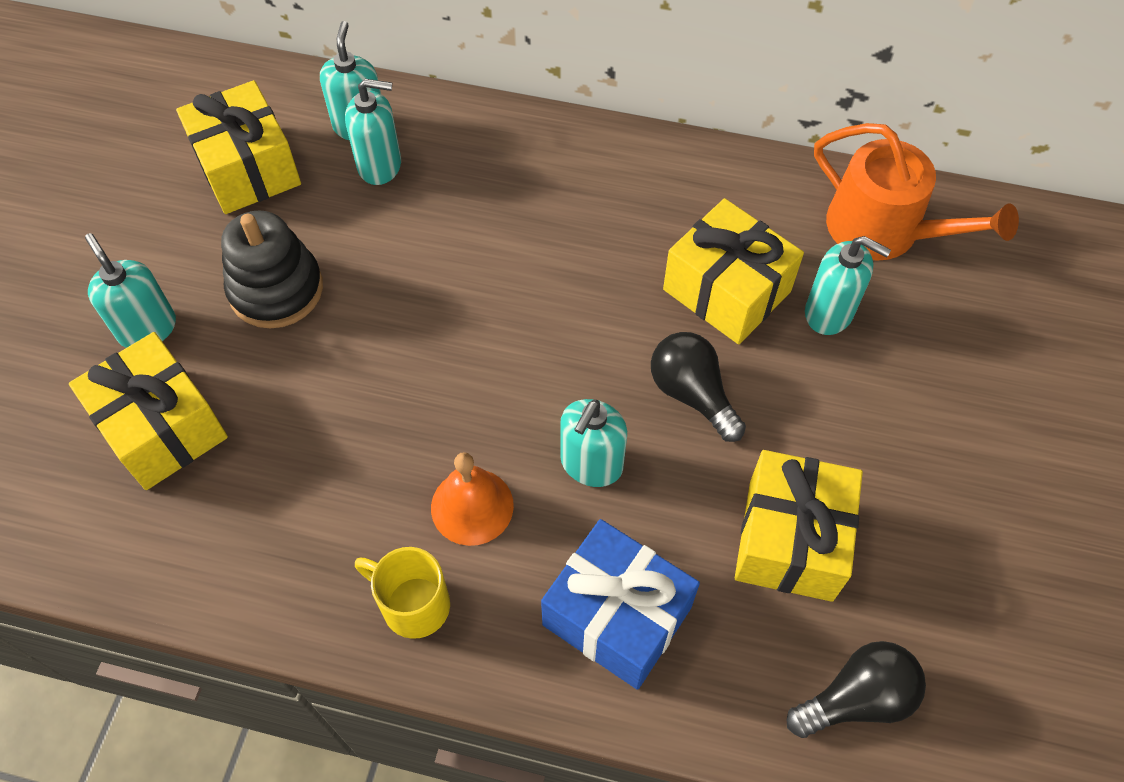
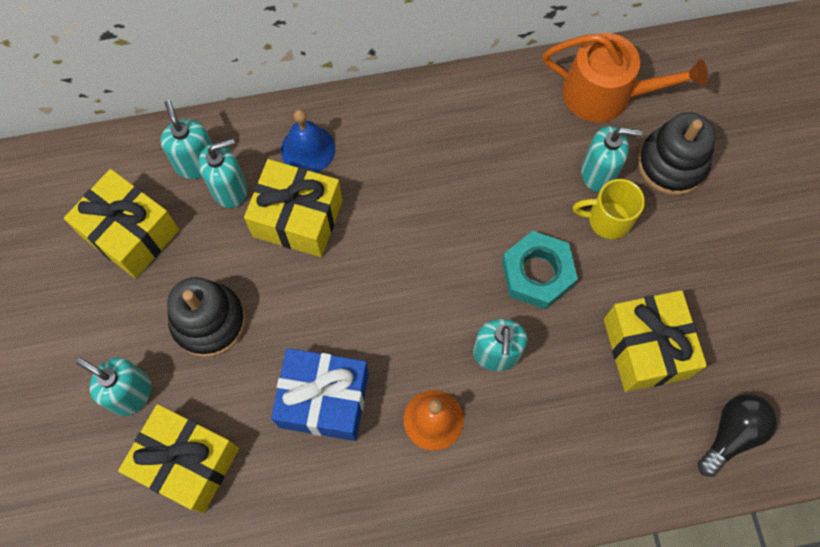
camera: 25 degrees left, 10 degrees up
yellow mug [355,547,450,639] -> yellow mug moved to [573,179,645,239]
blue gift [541,519,700,690] -> blue gift moved to [271,348,369,441]
black light bulb [651,332,746,442] -> turquoise nut [502,231,578,309]
yellow gift [663,198,804,344] -> yellow gift moved to [244,159,343,257]
none -> blue bell [281,109,335,173]
none -> black stacking toy [638,112,716,195]

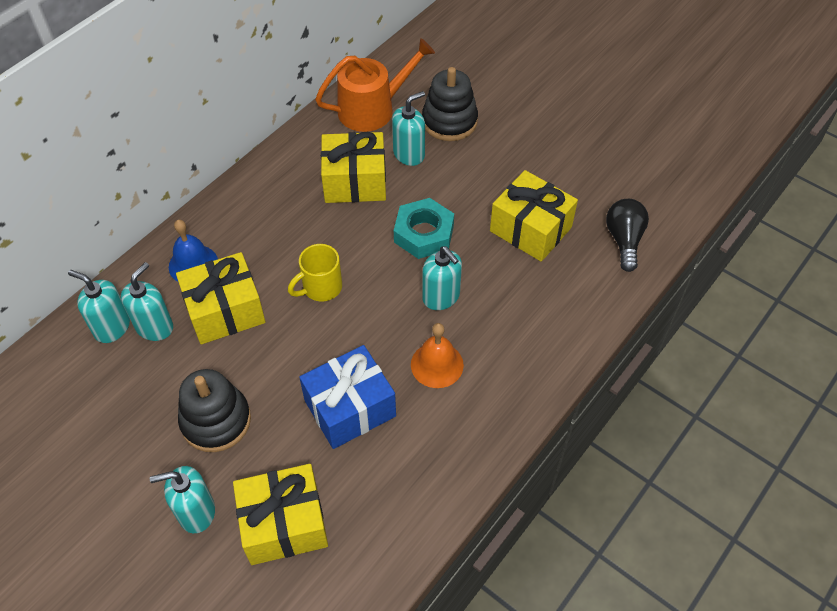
camera: 40 degrees left, 15 degrees down
yellow gift [64,169,179,279] -> yellow gift moved to [321,132,386,203]
yellow mug [573,179,645,239] -> yellow mug moved to [288,244,342,302]

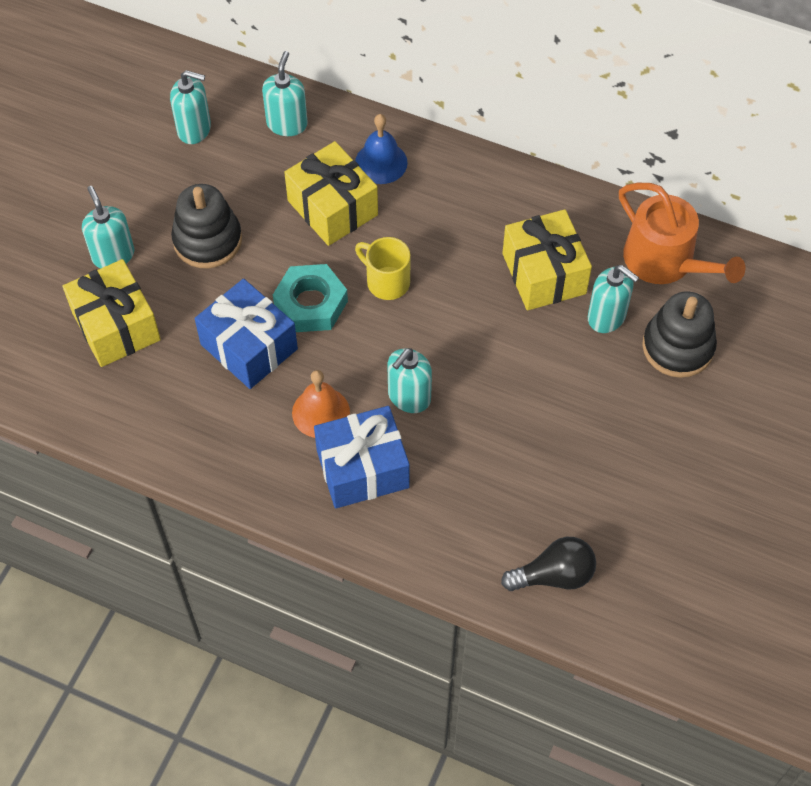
camera: 75 degrees right, 5 degrees up
turquoise soap dispenser [121,262,173,341] -> turquoise soap dispenser moved to [170,70,211,144]
turquoise nut [394,198,454,259] -> turquoise nut moved to [273,264,348,332]
yellow gift [490,170,578,262] -> none
none -> blue gift [314,406,410,508]

